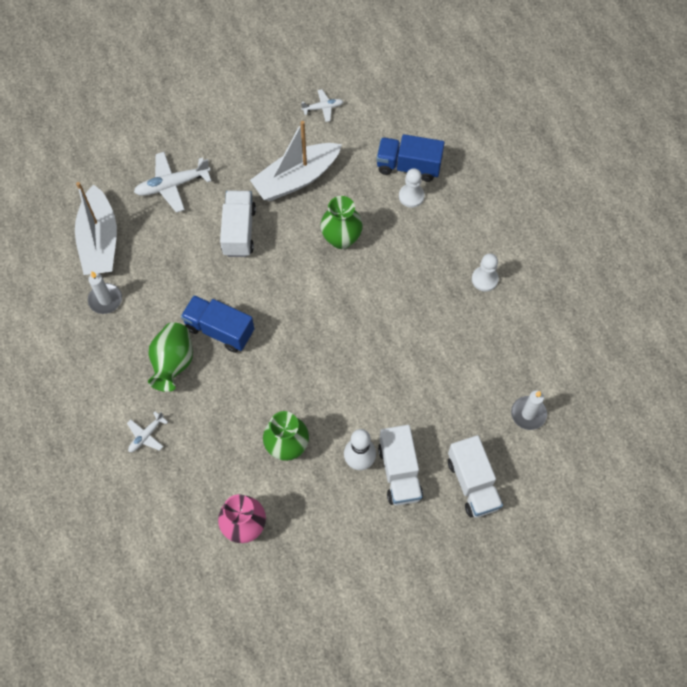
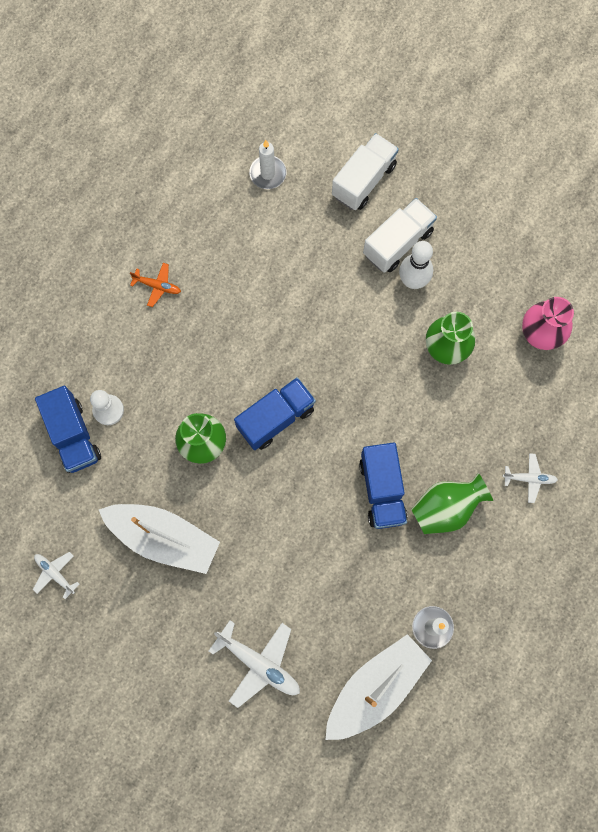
camera: 125 degrees left, 10 degrees up
white truck [220,191,256,257] -> none
white pawn [472,253,499,292] -> orange plane [130,263,181,307]
none -> blue truck [234,377,316,450]

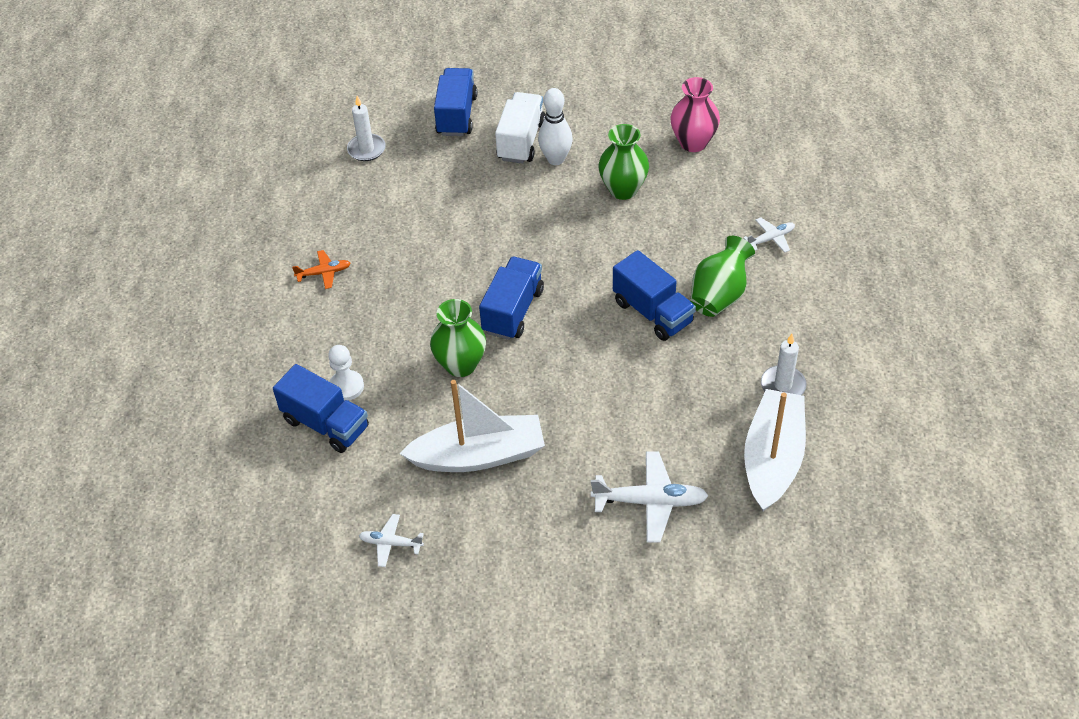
camera: 30 degrees left, 25 degrees down
white truck [332,133,399,210] -> blue truck [434,68,477,136]

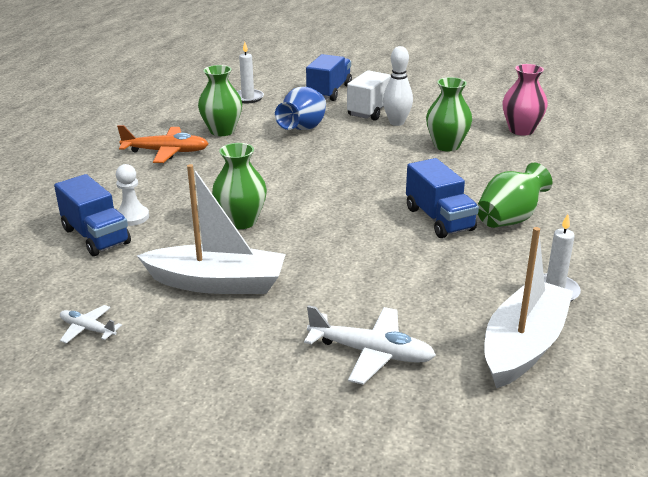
camera: 15 degrees right, 20 degrees down
orange plane [292,250,351,289] -> orange plane [117,125,209,163], size x1.77
blue truck [479,257,544,340] -> none
white plane [743,217,795,253] -> none
none -> green vase [198,65,242,136]
none -> blue vase [275,87,326,130]

